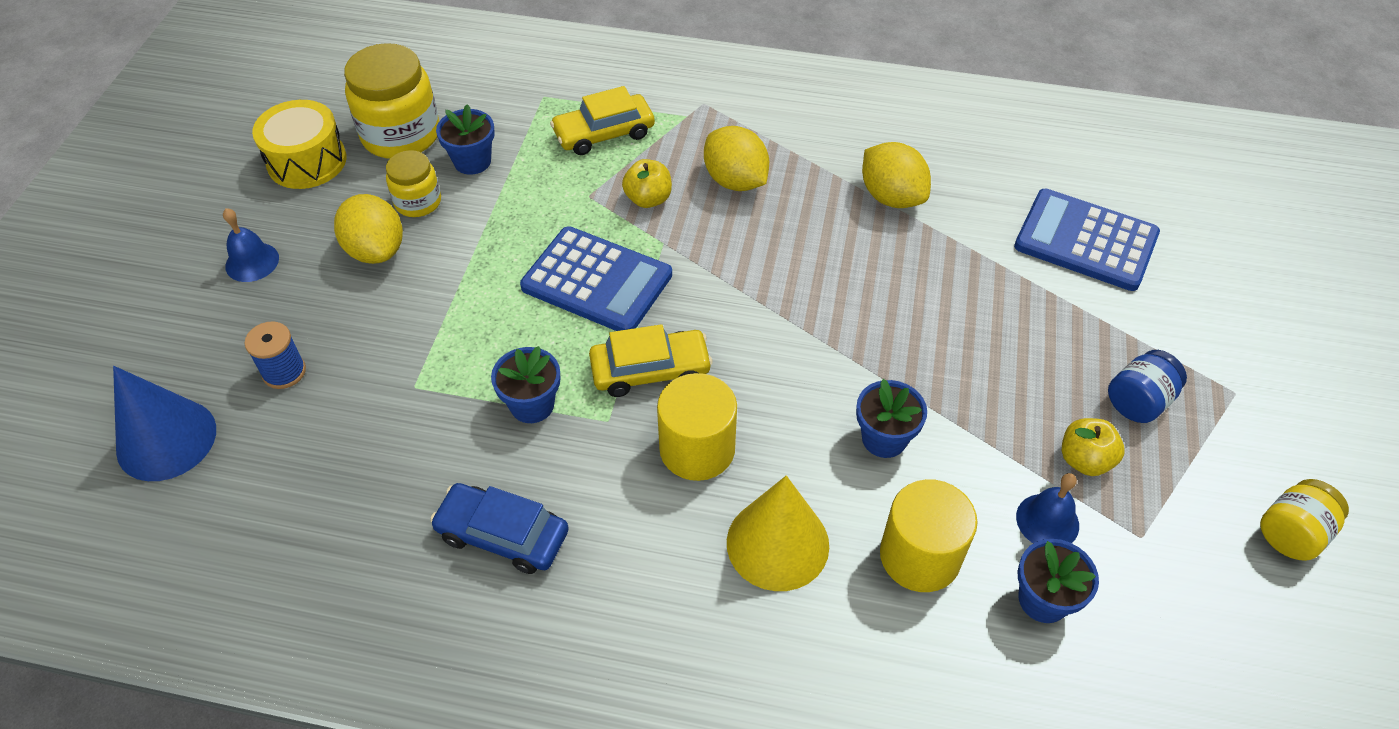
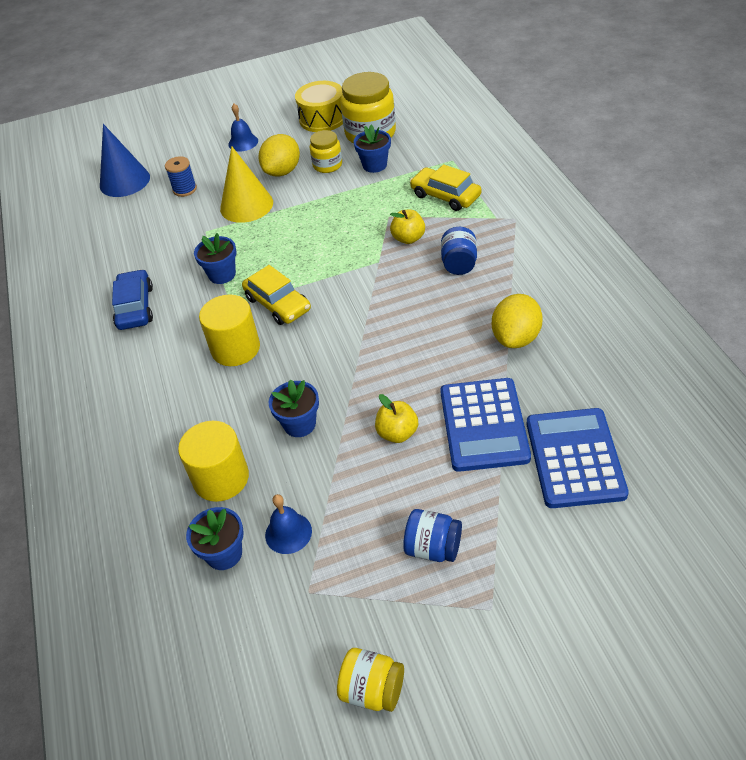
camera: 65 degrees right, 5 degrees down
blue calculator [520,226,672,331] -> blue calculator moved to [440,378,531,472]
yellow lemon [704,126,769,191] -> blue jar [441,227,477,275]
yellow cone [727,475,829,591] -> yellow cone moved to [220,146,273,223]
yellow apple [1062,418,1125,476] -> yellow apple moved to [375,394,418,443]

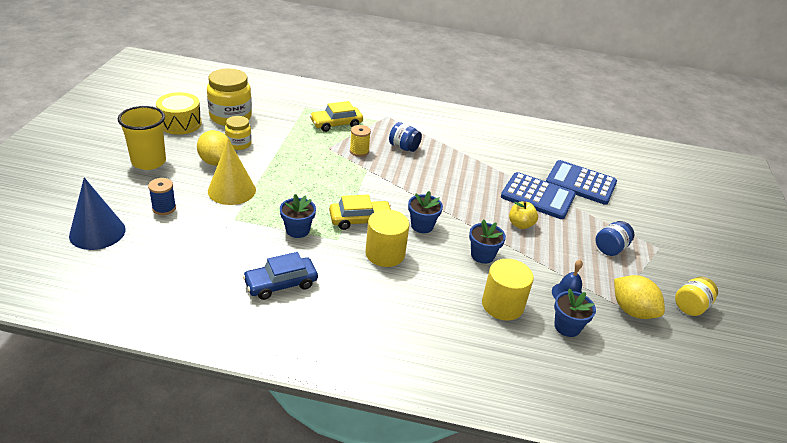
camera: 70 degrees left, 10 degrees down
blue car [112,269,153,330] -> blue car turned 45 degrees counterclockwise [243,252,318,300]
blue bell [228,104,258,152] -> yellow cup [118,106,166,170]
blue flower pot [354,125,391,173] -> blue flower pot moved to [408,191,443,233]
yellow apple [390,210,425,244] -> yellow spool [350,125,371,157]
yellow lemon [492,294,543,348] -> yellow lemon moved to [614,275,665,319]

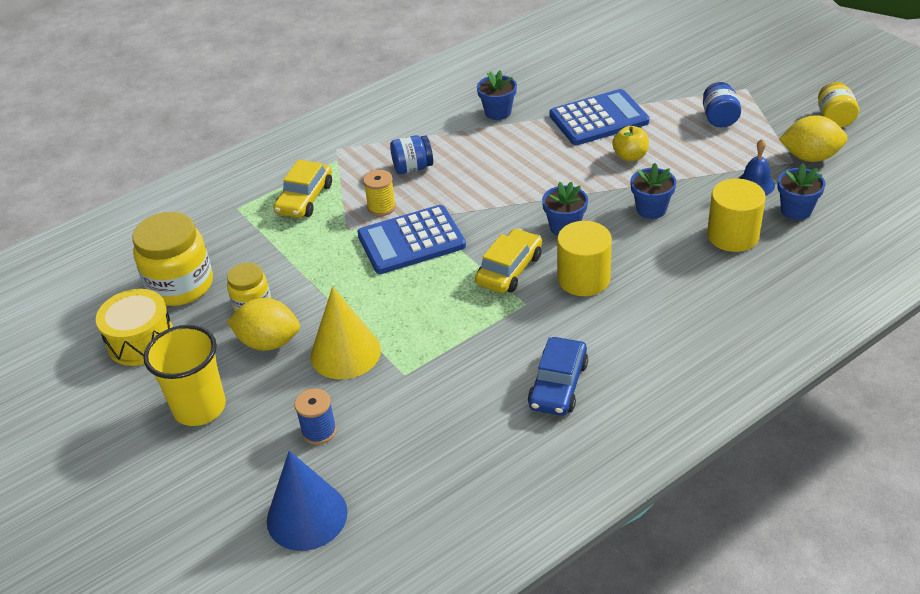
camera: 40 degrees left, 5 degrees up
blue flower pot [280,194,316,238] -> blue flower pot moved to [477,70,517,120]
blue calculator [546,160,617,205] -> blue calculator moved to [357,205,466,274]

